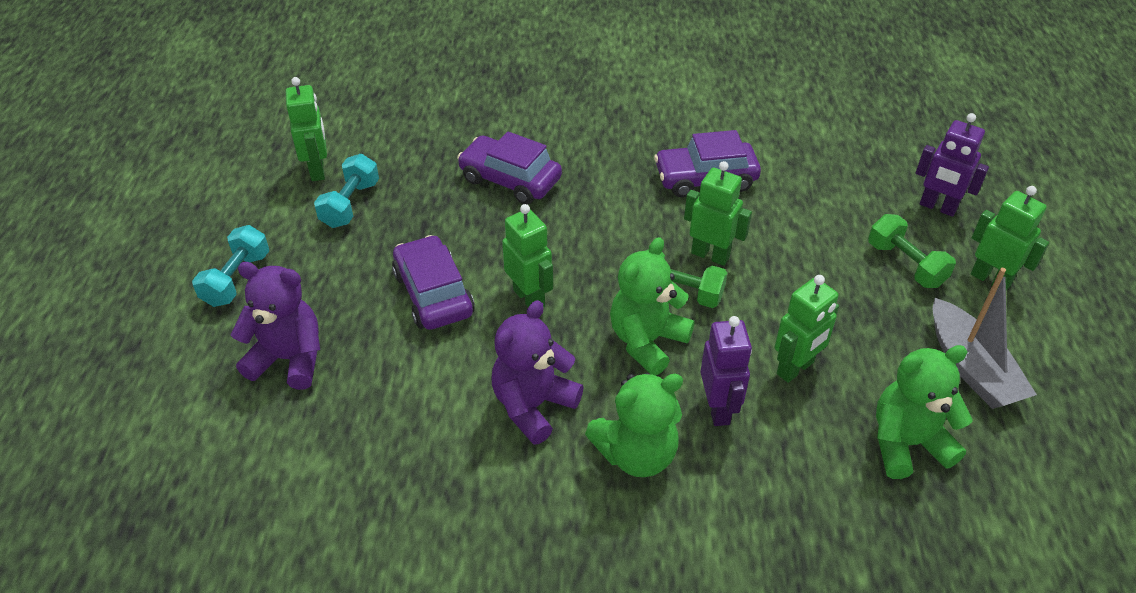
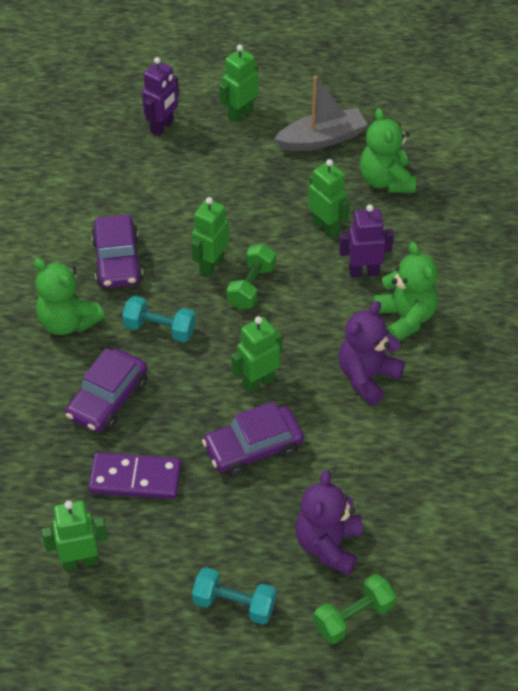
camera: 90 degrees left, 5 degrees up
turquoise dumbbell [314,154,379,228] -> turquoise dumbbell moved to [122,296,196,342]
purple teddy bear [492,300,584,445] -> purple teddy bear turned 90 degrees clockwise [339,301,405,405]
green teddy bear [610,237,694,376] -> green teddy bear moved to [34,259,105,335]
green dumbbell [868,214,956,288] -> green dumbbell moved to [314,574,396,644]
none -> purple domino [88,453,181,499]

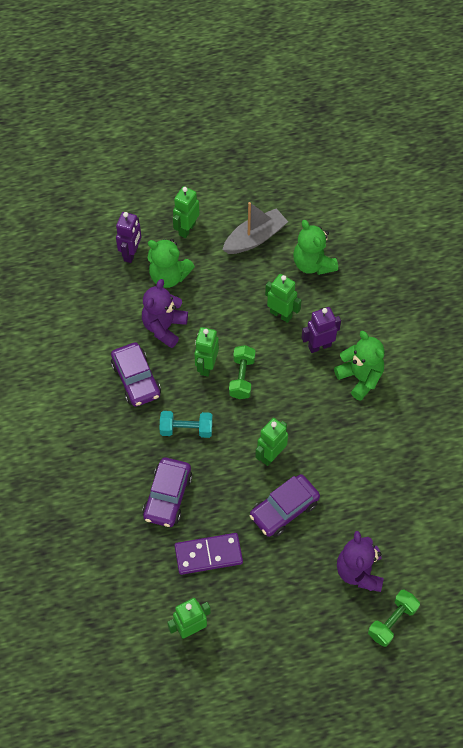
camera: 15 degrees left, 10 degrees up
green teddy bear [34,259,105,335] -> green teddy bear moved to [147,239,195,288]
turquoise dumbbell [192,567,276,625] -> none
purple teddy bear [339,301,405,405] -> purple teddy bear moved to [142,279,188,348]

